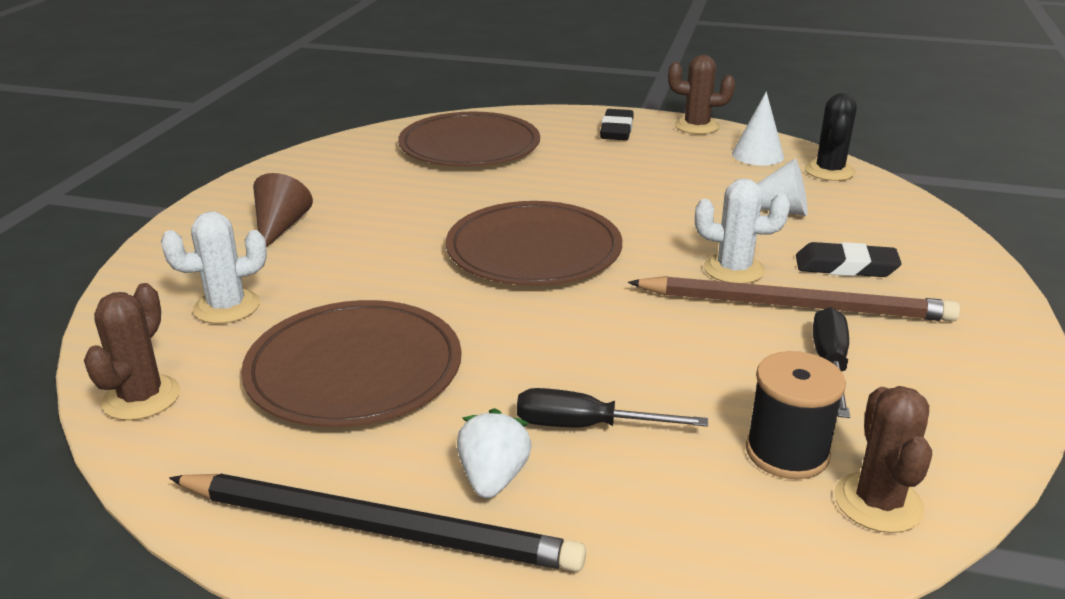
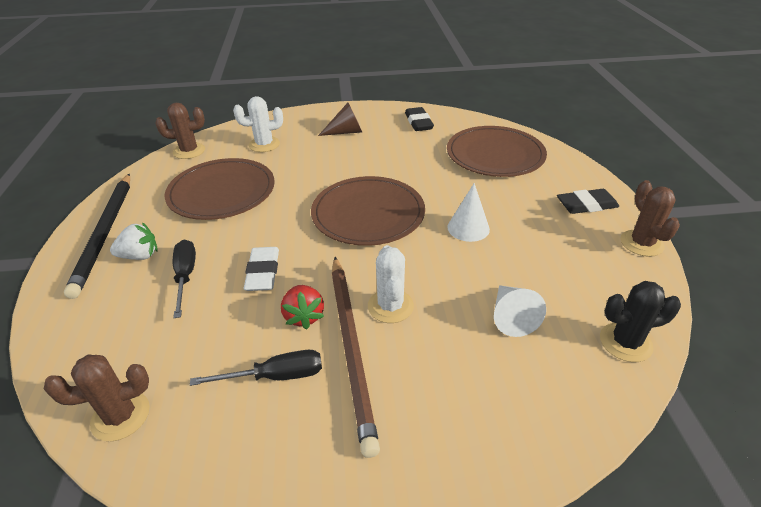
camera: 70 degrees right, 10 degrees up
white cactus [161,212,267,324] -> white cactus turned 60 degrees counterclockwise [233,96,283,152]
white cone [732,92,784,166] -> white cone moved to [447,183,490,242]
black spool [746,351,846,479] -> none
black eraser [796,242,902,277] -> black eraser moved to [405,107,434,131]
none -> white eraser [244,247,279,291]
none -> red strawberry [281,285,324,329]

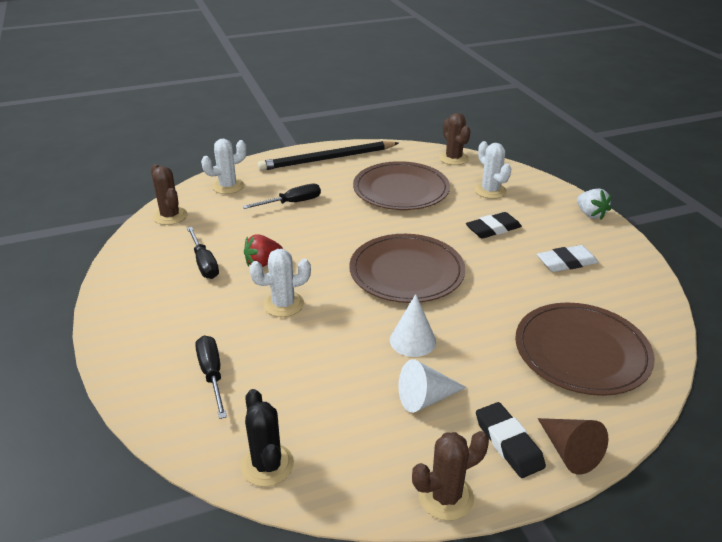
camera: 75 degrees right, 5 degrees down
white strawberry [110,222,158,260] -> white strawberry moved to [577,188,612,220]
white eraser [244,247,279,291] -> white eraser moved to [537,245,599,272]
brown cone [318,103,362,136] -> brown cone moved to [538,418,608,475]
brown pencil [332,257,380,458] -> none
black eraser [405,107,434,131] -> black eraser moved to [466,212,522,239]
white cone [494,285,546,337] -> white cone moved to [398,359,467,413]
none -> black screwdriver [195,335,227,419]
none -> white cactus [201,139,247,194]

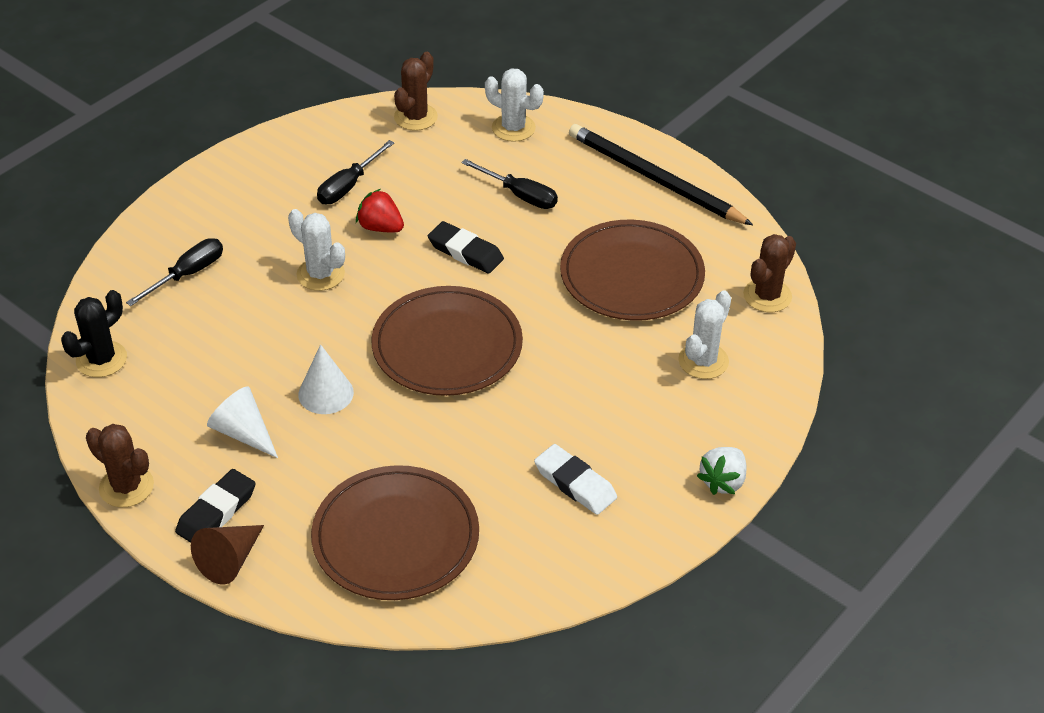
camera: 60 degrees right, 10 degrees up
black eraser [466,212,522,239] -> black eraser moved to [428,221,504,274]

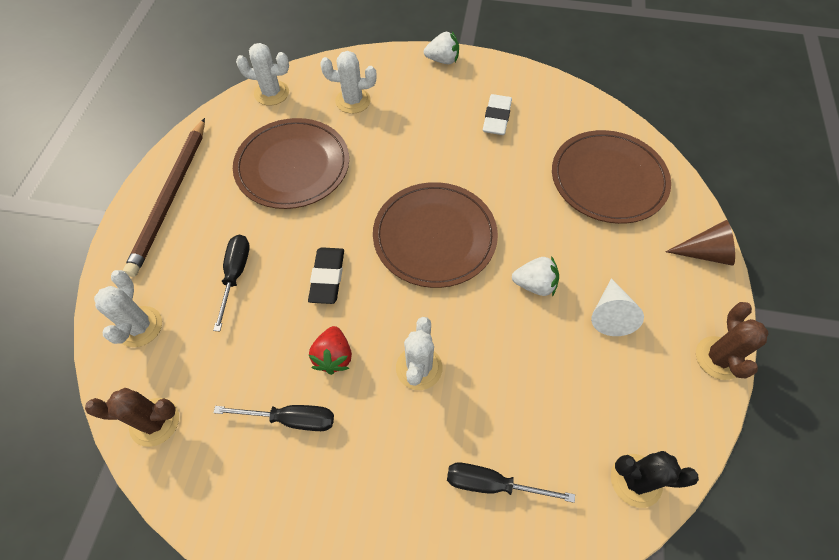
camera: 120 degrees left, 15 degrees up
black eraser [175,469,256,543] -> none
white cone [298,344,354,414] -> white strawberry [512,256,559,297]
black pencil [569,124,753,225] -> brown pencil [123,118,205,277]
brown cactus [743,234,796,312] -> white cactus [236,43,289,105]

